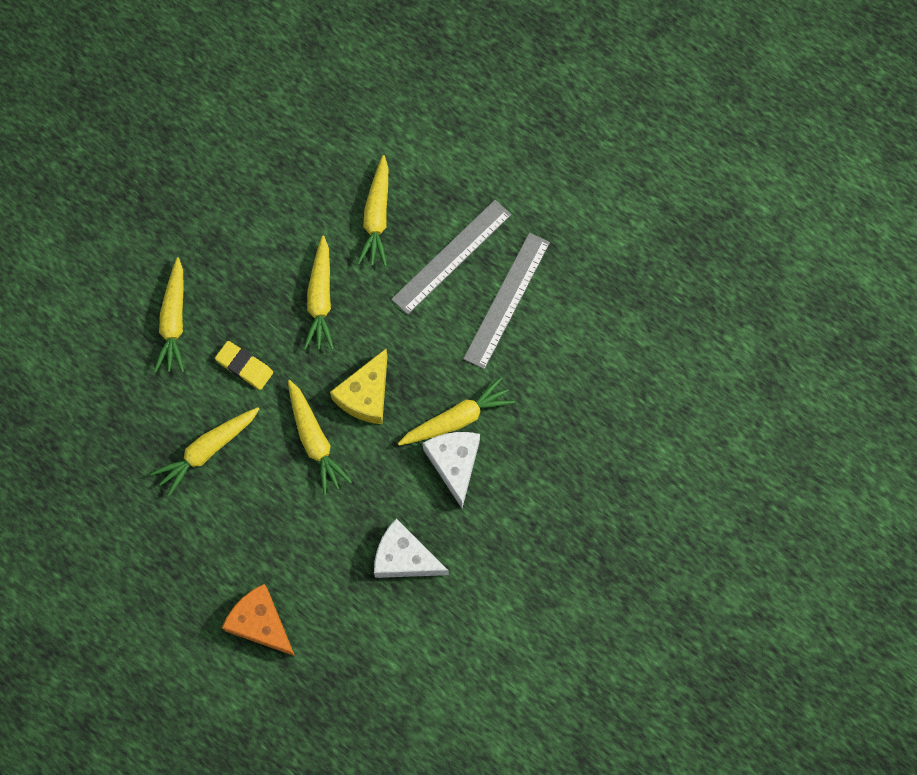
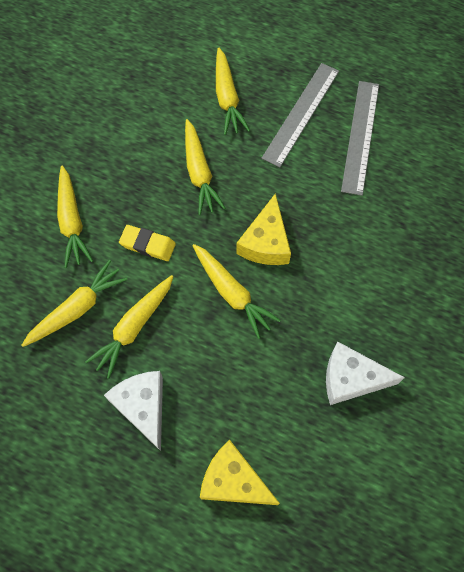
camera: 15 degrees left, 5 degrees down
orange cheese [222,584,295,656] -> yellow cheese [200,440,280,505]
yellow carrot [398,377,515,445] -> yellow carrot moved to [22,260,128,347]
white cheese [423,432,480,508] -> white cheese moved to [104,371,163,451]

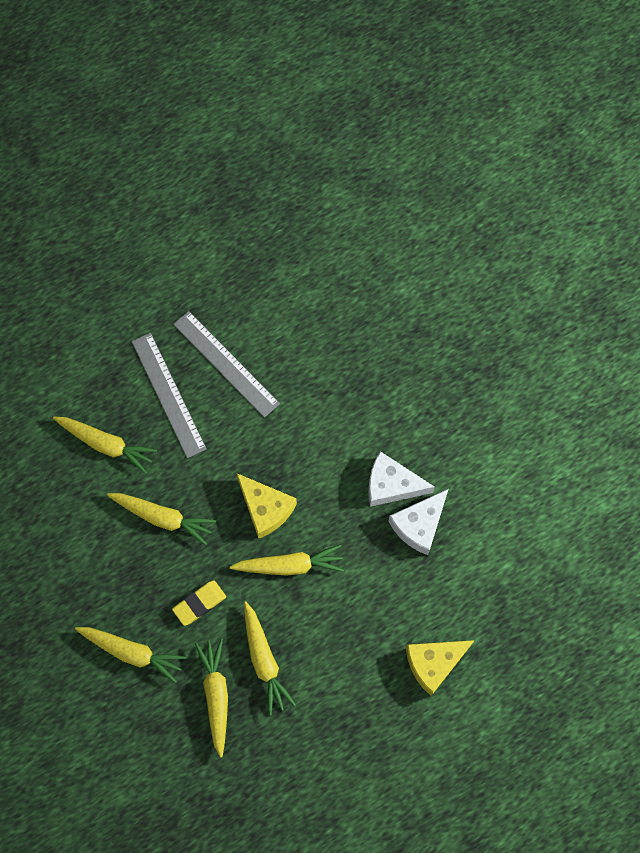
camera: 55 degrees left, 5 degrees up
white cheese [104,371,163,451] -> white cheese moved to [369,451,435,507]

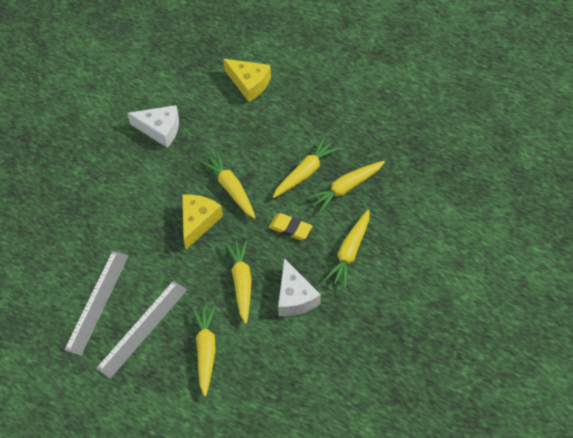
camera: 115 degrees left, 15 degrees down
yellow carrot [75,627,186,683] -> yellow carrot turned 150 degrees counterclockwise [324,209,369,288]
white cheese [369,451,435,507] -> white cheese moved to [278,258,321,316]

